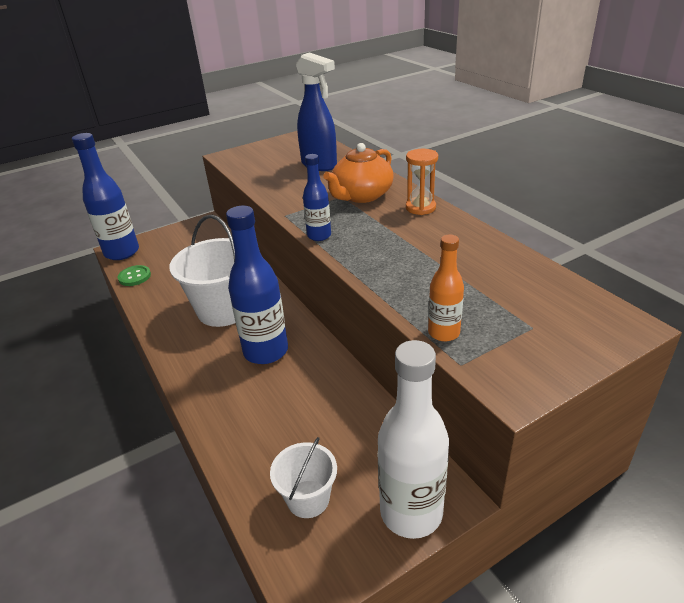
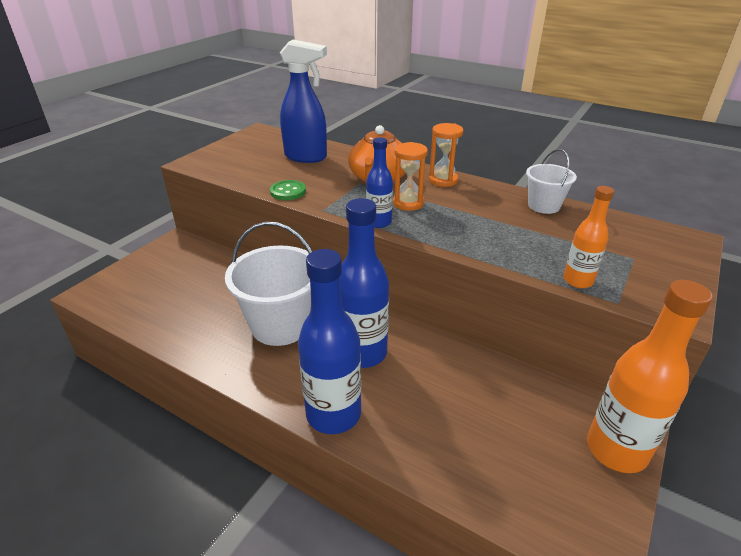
camera: 30 degrees left, 0 degrees up
blue bottle [72,133,139,260] -> blue bottle moved to [298,249,361,434]
green button [118,265,151,286] -> green button moved to [270,180,306,200]
white bucket [270,437,337,518] -> white bucket moved to [526,149,577,214]
white bottle [378,340,449,539] -> orange bottle [587,280,713,473]
none -> orange hourglass [393,142,428,211]

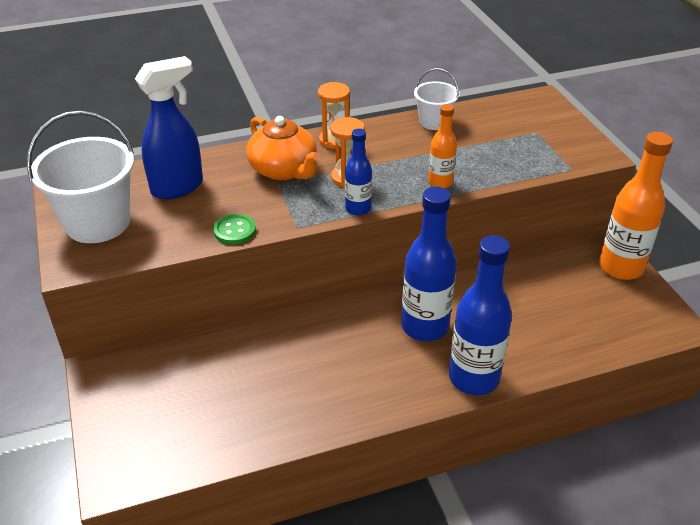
camera: 50 degrees left, 5 degrees up
white bucket [225,221,312,346] -> white bucket moved to [27,111,134,243]
orange bottle [563,186,614,288] -> orange bottle moved to [428,104,457,188]

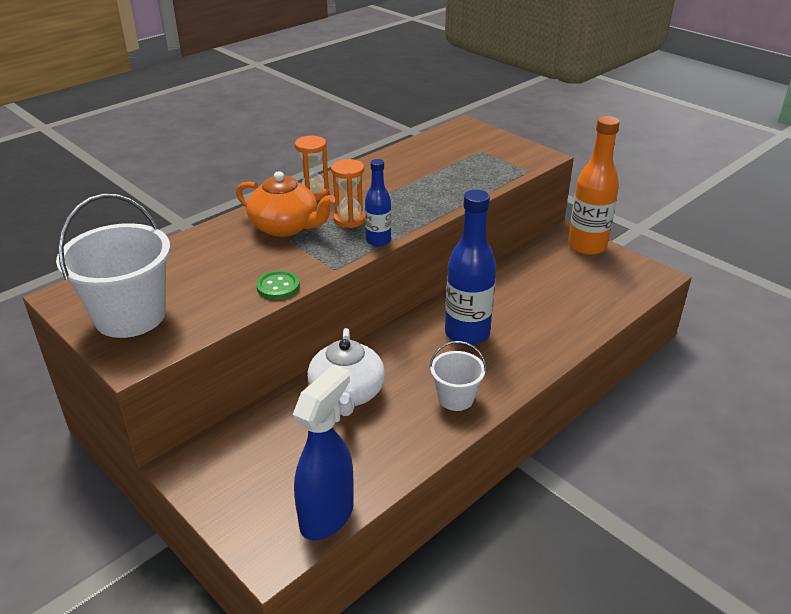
camera: 25 degrees left, 5 degrees down
blue spray bottle [135,56,203,199] -> blue spray bottle moved to [293,364,354,540]
white bucket [414,68,460,130] -> white bucket moved to [429,341,486,411]
orange bottle [428,104,457,188] -> none
blue bottle [449,235,512,395] -> none
none -> white teapot [307,328,385,416]

